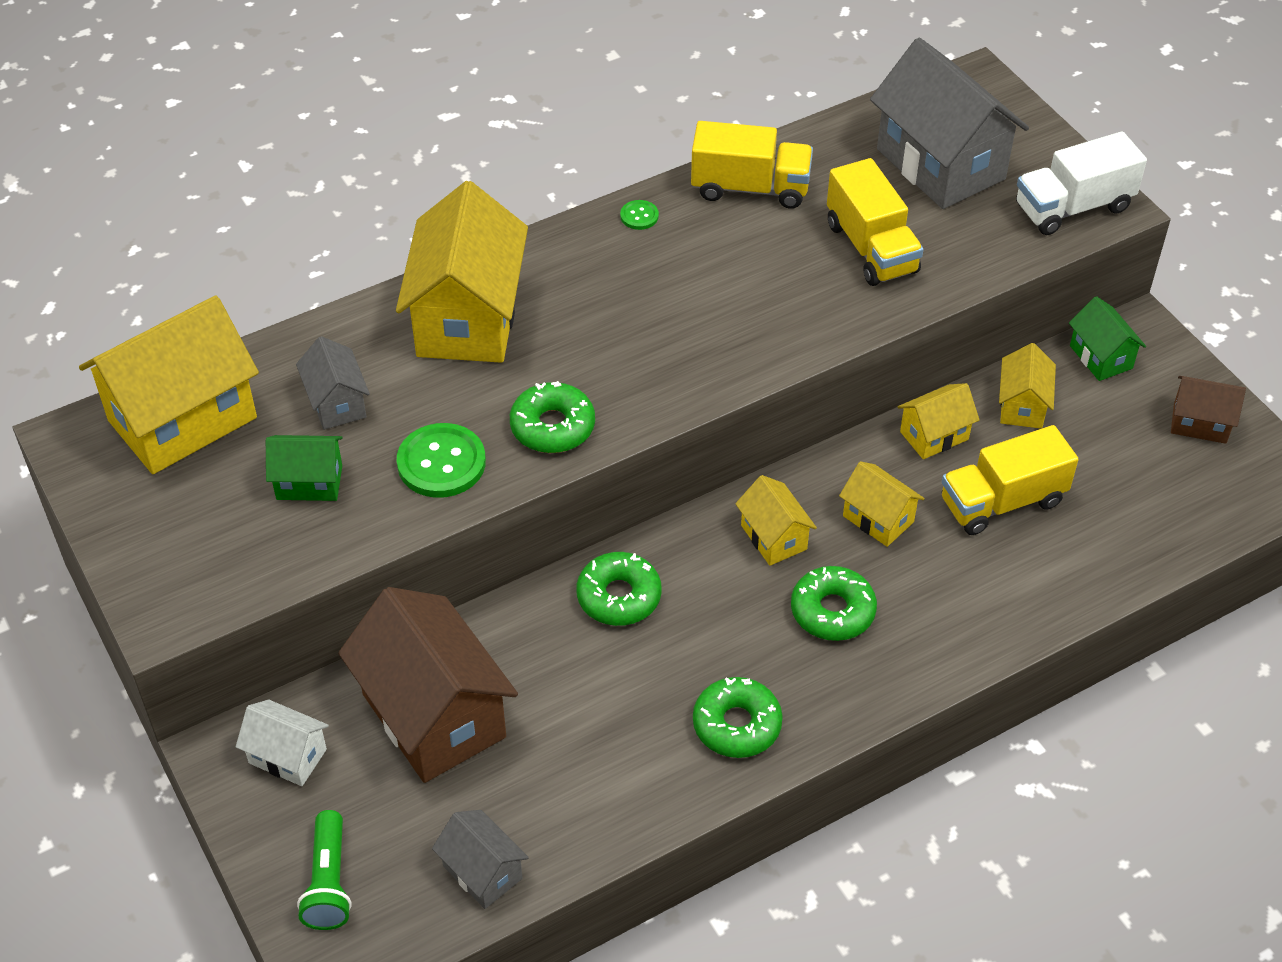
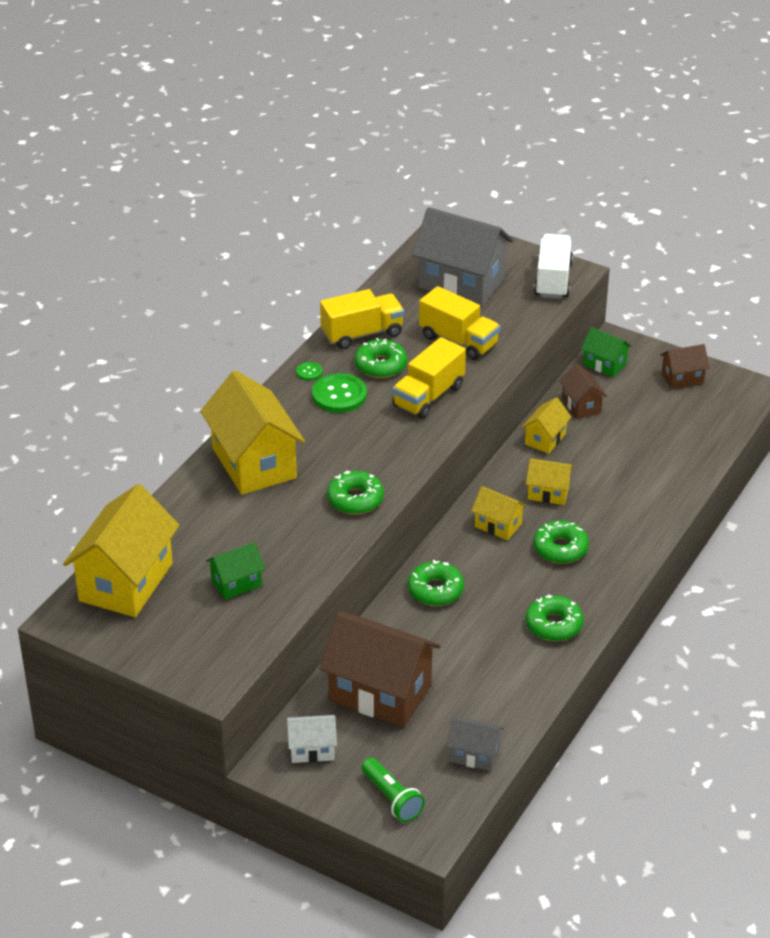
camera: 30 degrees left, 10 degrees down
grey house [296,336,370,430] -> none
green button [397,423,486,498] -> green button moved to [312,373,367,413]
yellow truck [942,425,1079,535] -> yellow truck moved to [392,337,466,419]
yellow house [999,343,1056,429] -> brown house [559,363,607,419]
white truck [1016,131,1147,235] -> white truck turned 150 degrees clockwise [534,234,573,298]
none -> green donut [354,338,407,378]

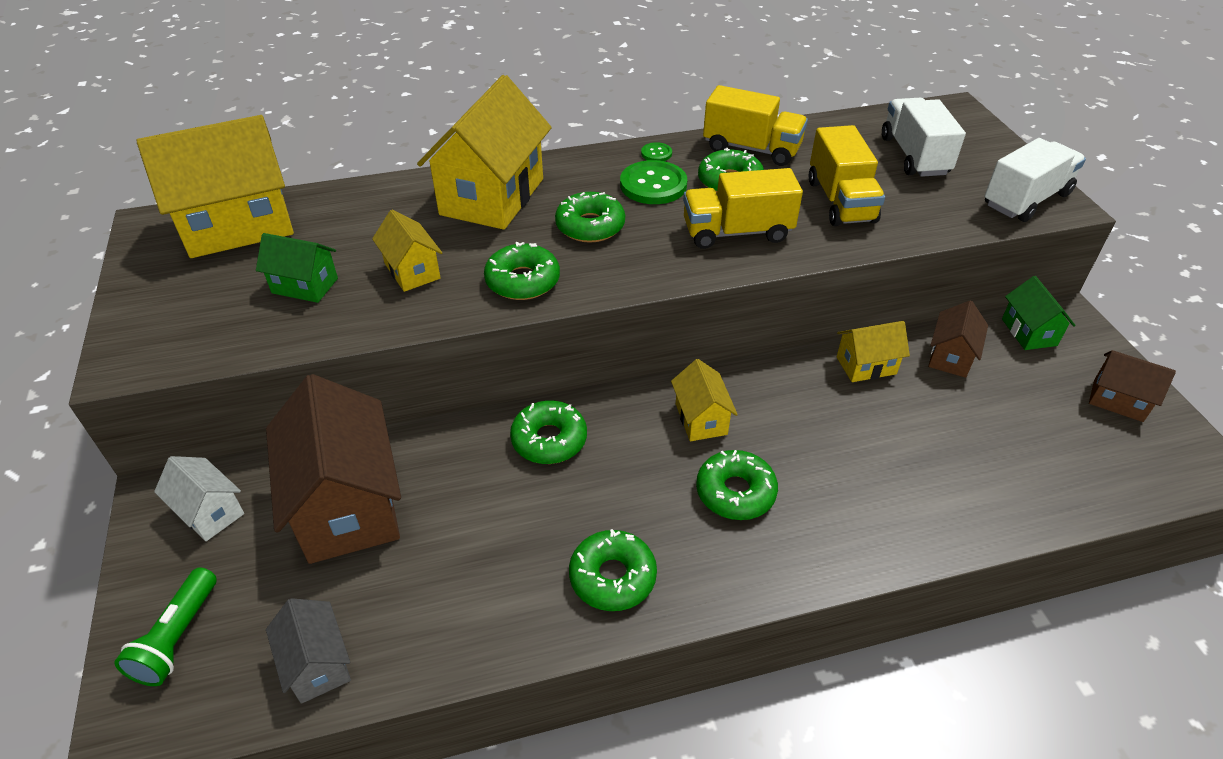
camera: 45 degrees right, 5 degrees up
grey house [412,207,513,306] -> white truck [882,98,966,177]
yellow house [526,458,573,505] -> yellow house moved to [372,209,442,292]
none -> green donut [555,192,625,243]

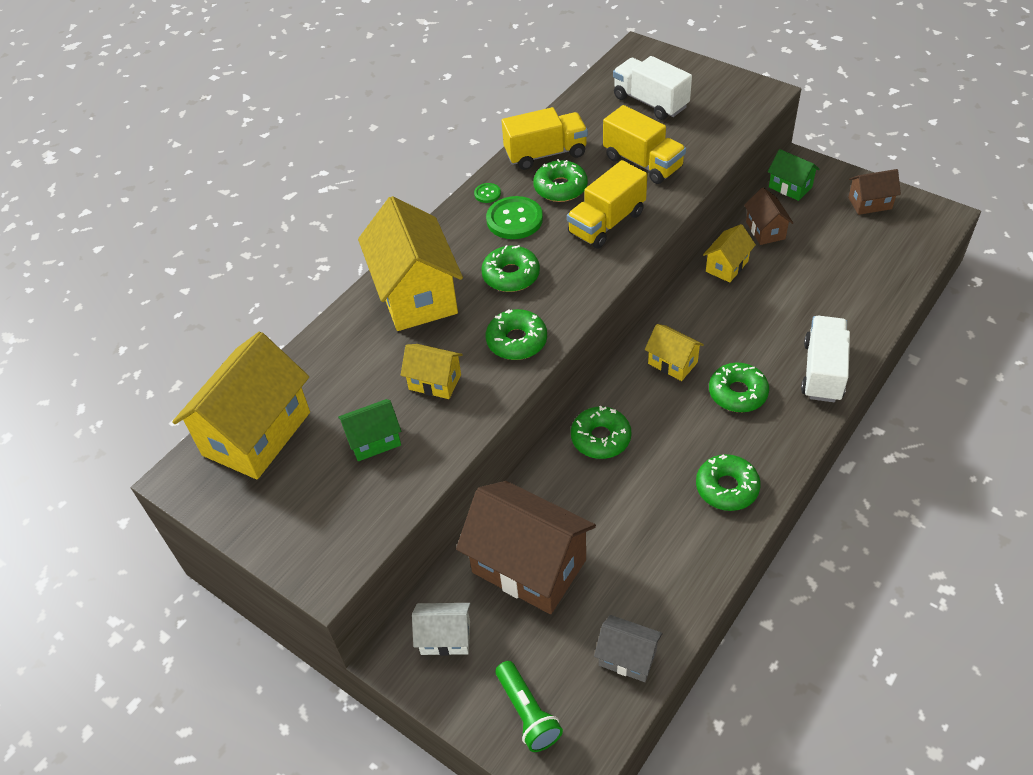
camera: 35 degrees left, 5 degrees up
white truck [984,138,1086,222] -> white truck moved to [801,316,850,402]

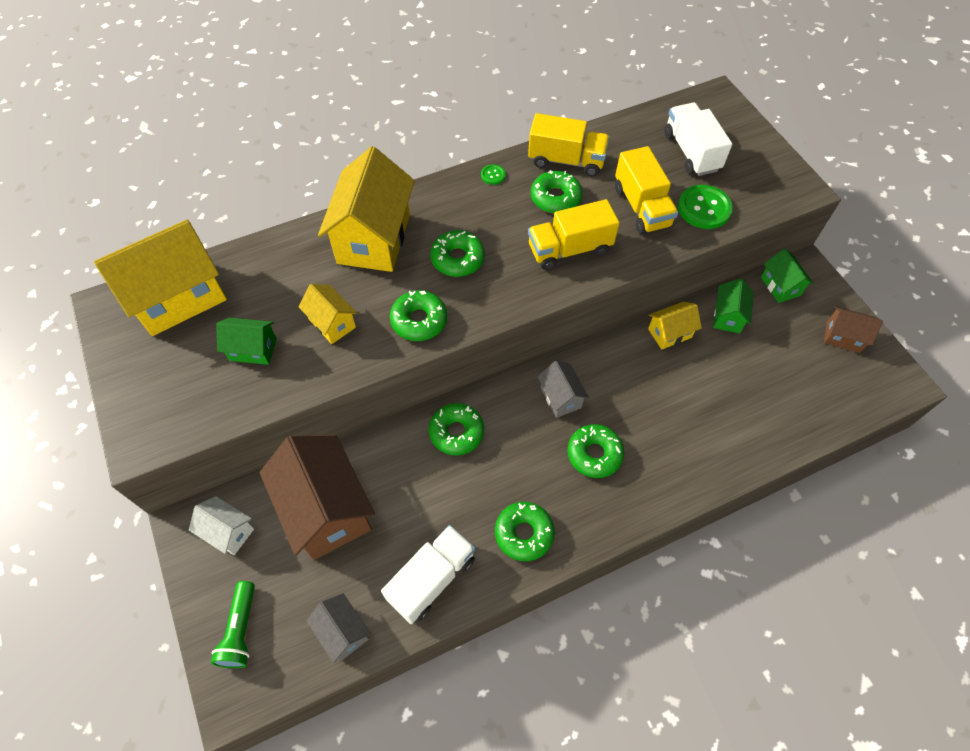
camera: 25 degrees right, 10 degrees up
green button [486,196,543,239] -> green button moved to [678,185,733,229]
yellow house [645,324,704,381] -> grey house [537,360,589,418]
brown house [744,187,793,245] -> green house [713,278,754,334]
white truck [801,316,850,402] -> white truck moved to [381,525,475,624]

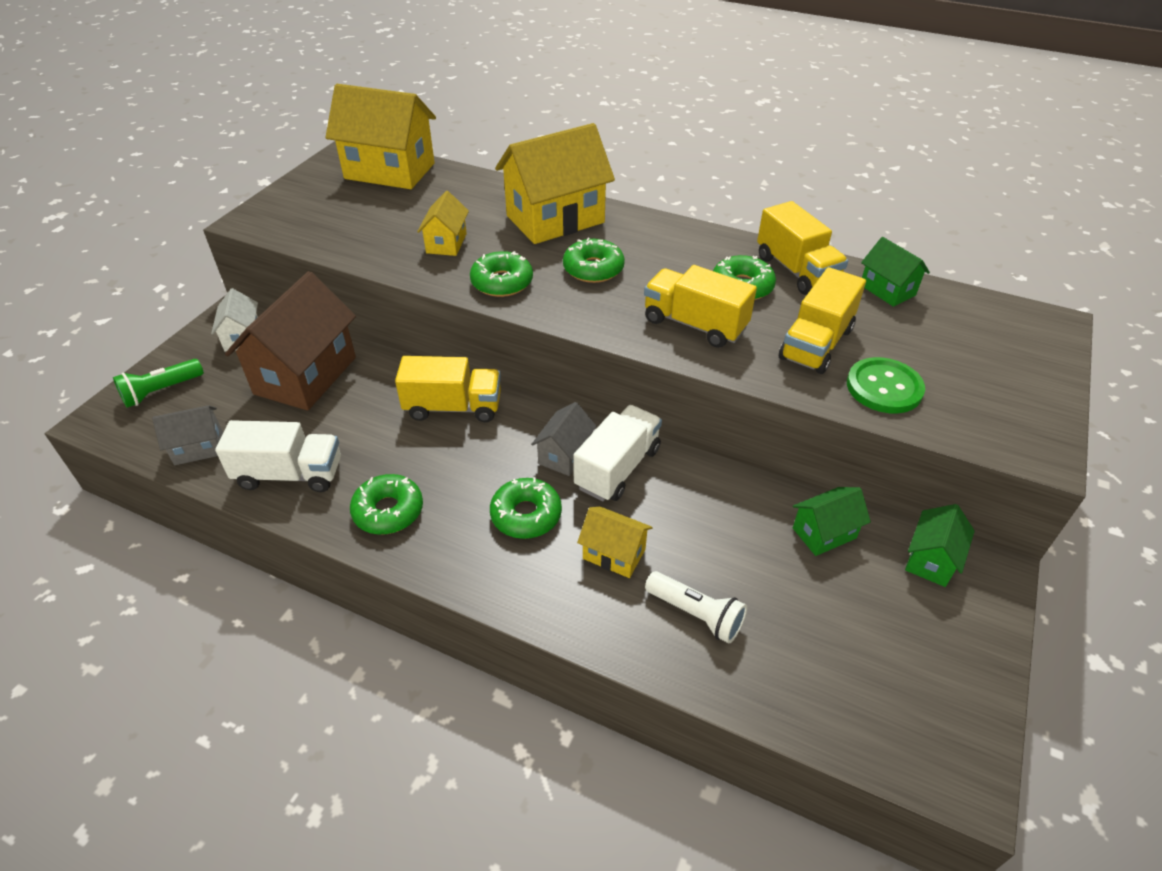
camera: 50 degrees right, 15 degrees down
green house [216,318,277,365] -> green house moved to [861,237,930,307]
grey house [306,593,371,663] -> grey house turned 60 degrees clockwise [152,405,223,465]
green donut [429,403,484,455] -> yellow truck [395,356,501,422]
green button [481,164,506,185] -> none
yellow house [648,301,702,350] -> yellow house moved to [577,506,653,578]
white truck [664,103,732,176] -> white truck moved to [573,405,662,502]
brown house [824,306,883,353] -> none
none -> white flashlight [645,571,747,644]

